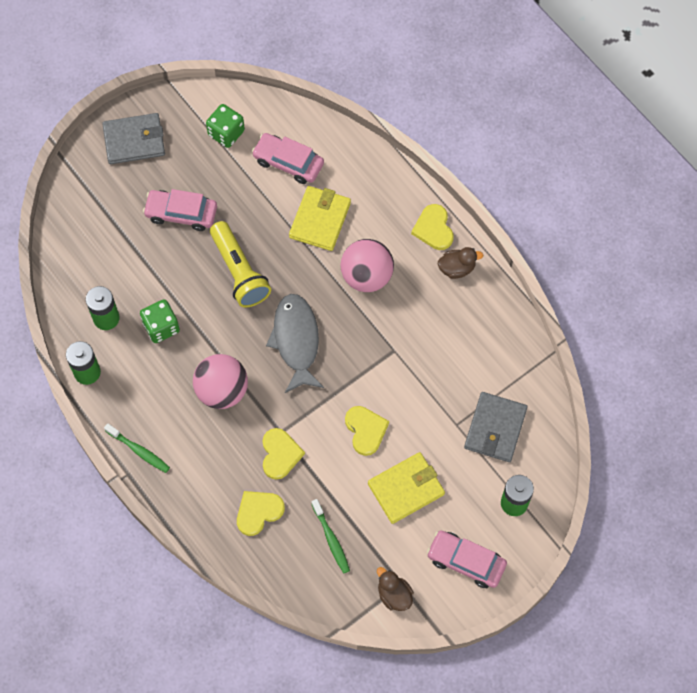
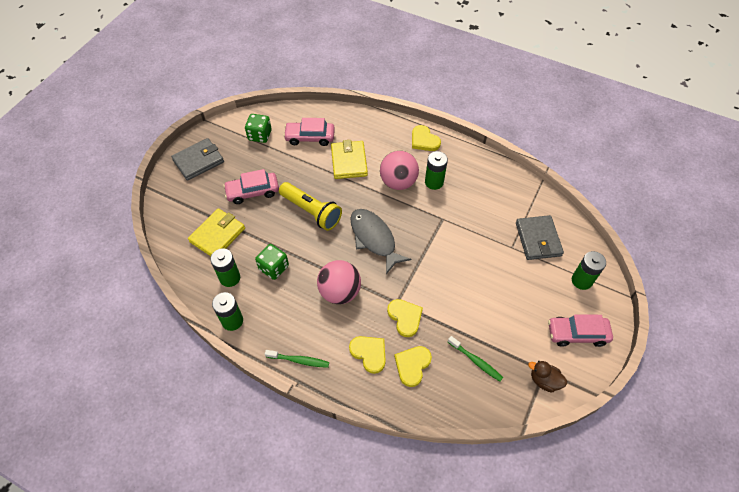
camera: 25 degrees left, 10 degrees down
yellow heart [345,406,389,456] -> yellow heart moved to [349,336,386,374]
yellow wallet [368,452,445,524] -> yellow wallet moved to [188,208,245,256]
brown duck [438,247,484,279] -> none
none -> green battery [425,151,448,190]

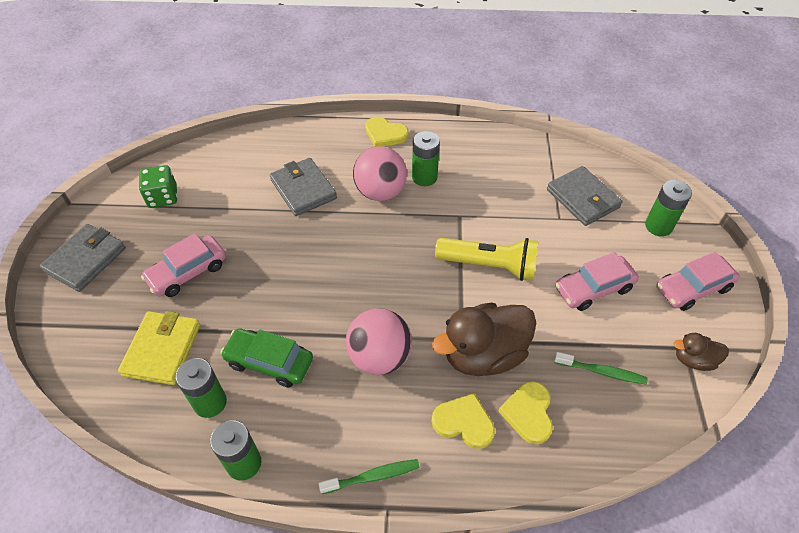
camera: 25 degrees left, 5 degrees down
green dice [255,244,289,280] -> green car [220,328,313,387]
yellow flashlight [279,182,342,231] -> yellow flashlight moved to [435,238,539,281]
pink car [283,118,335,146] -> pink car moved to [555,252,639,311]
yellow wallet [331,140,368,179] -> grey wallet [270,158,337,216]
grey fish [350,209,411,274] -> none
yellow heart [387,299,423,337] -> brown duck [432,302,536,376]

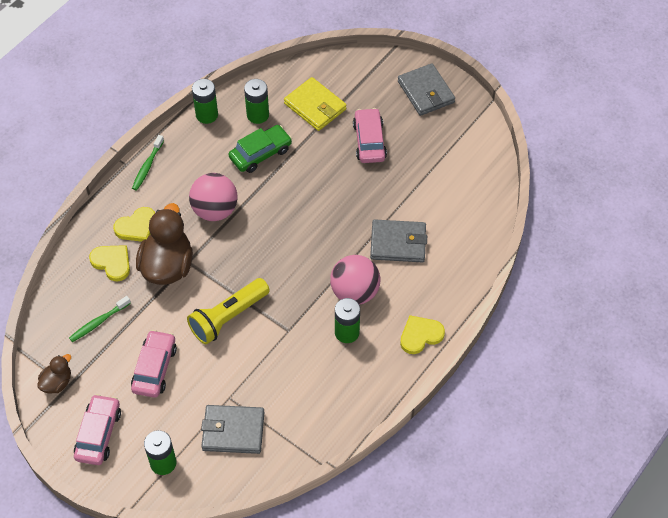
camera: 125 degrees right, 5 degrees up
green dice [139,165,177,208] -> none

